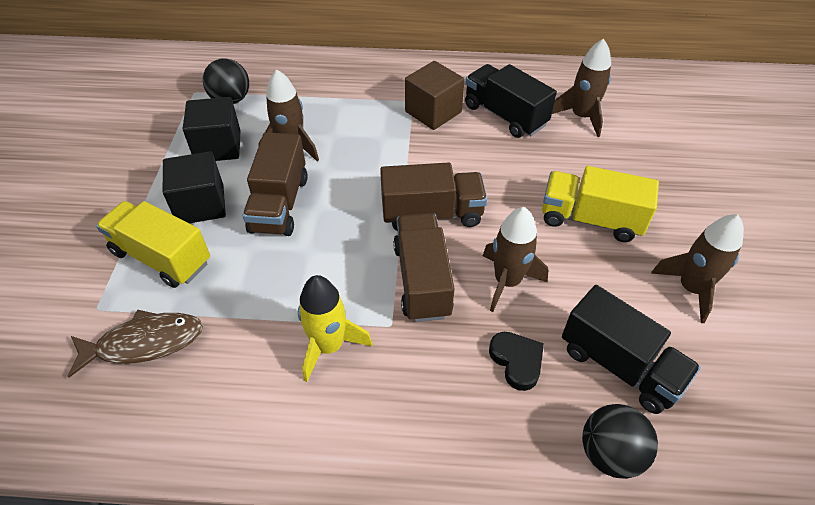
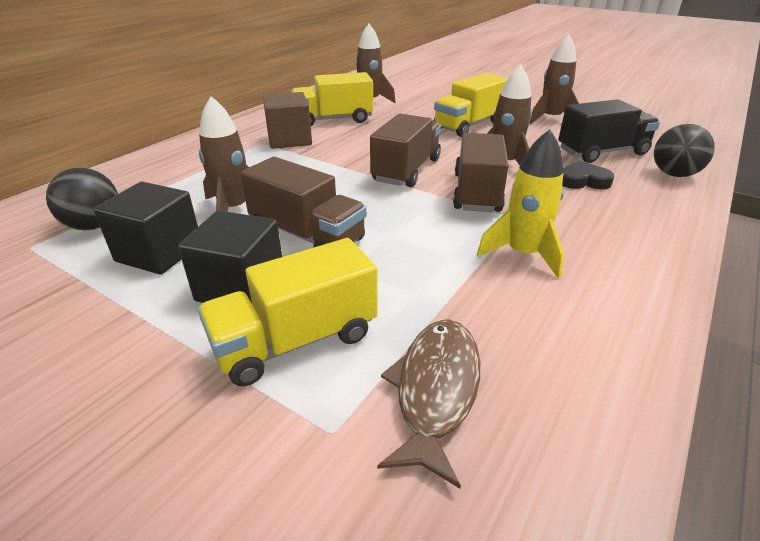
camera: 60 degrees left, 15 degrees down
brown truck [393,213,455,322] -> brown truck turned 75 degrees clockwise [453,133,509,212]
black truck [465,64,557,138] -> yellow truck [291,72,373,126]

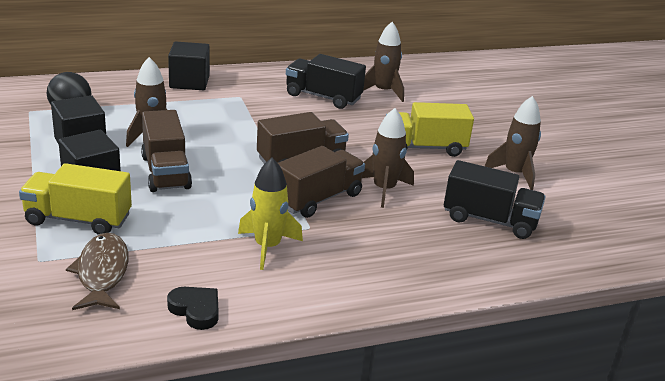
camera: 35 degrees right, 5 degrees down
brown cube [263,92,312,149] -> none
yellow truck [291,72,373,126] -> black truck [286,54,366,109]
brown fish [377,319,480,488] -> brown fish turned 60 degrees counterclockwise [66,233,129,310]
black heart [562,161,614,189] -> black heart moved to [167,287,218,330]
black ball [654,124,715,177] -> none
none -> black cube [168,41,210,90]

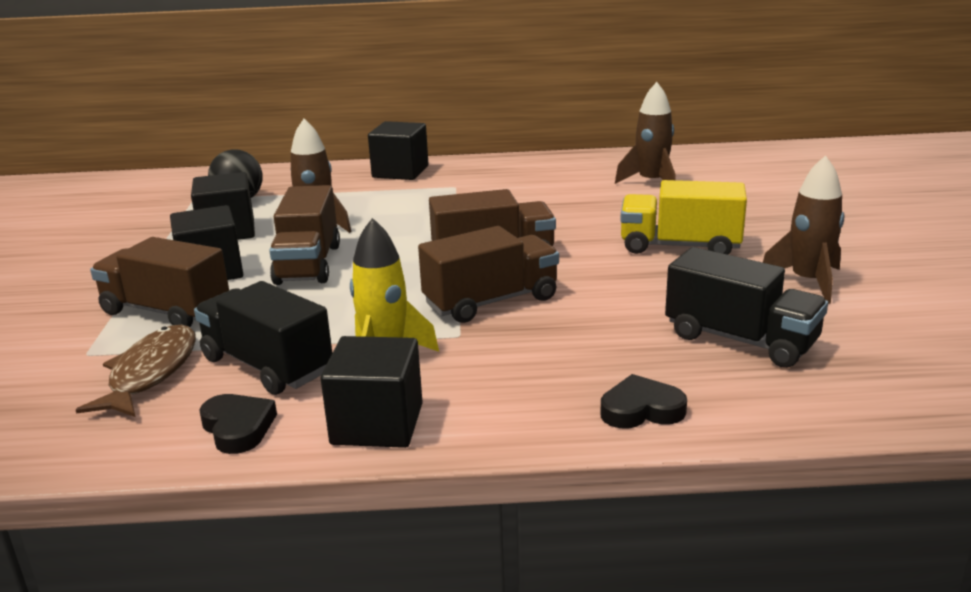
camera: 20 degrees right, 5 degrees down
yellow truck [19,163,132,235] -> brown truck [90,237,229,327]
black truck [286,54,366,109] -> black truck moved to [194,281,332,395]
brown rocket [362,108,414,208] -> none
none -> black cube [321,336,423,448]
none -> black heart [600,374,687,429]

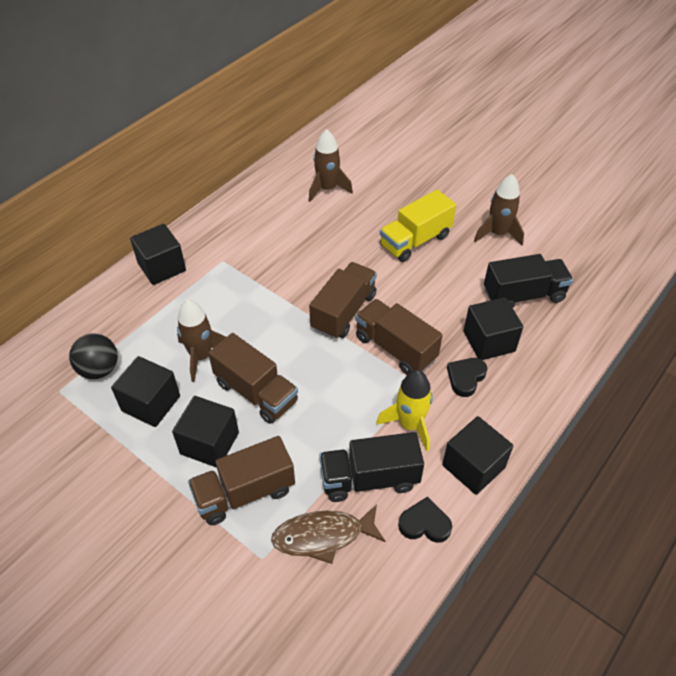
camera: 50 degrees left, 25 degrees up
brown fish [76,325,196,417] -> brown fish turned 60 degrees counterclockwise [271,504,385,564]
brown truck [418,226,559,323] -> brown truck turned 60 degrees counterclockwise [355,299,443,375]
black heart [600,374,687,429] -> black heart moved to [447,358,487,397]
none -> black cube [463,297,523,360]

